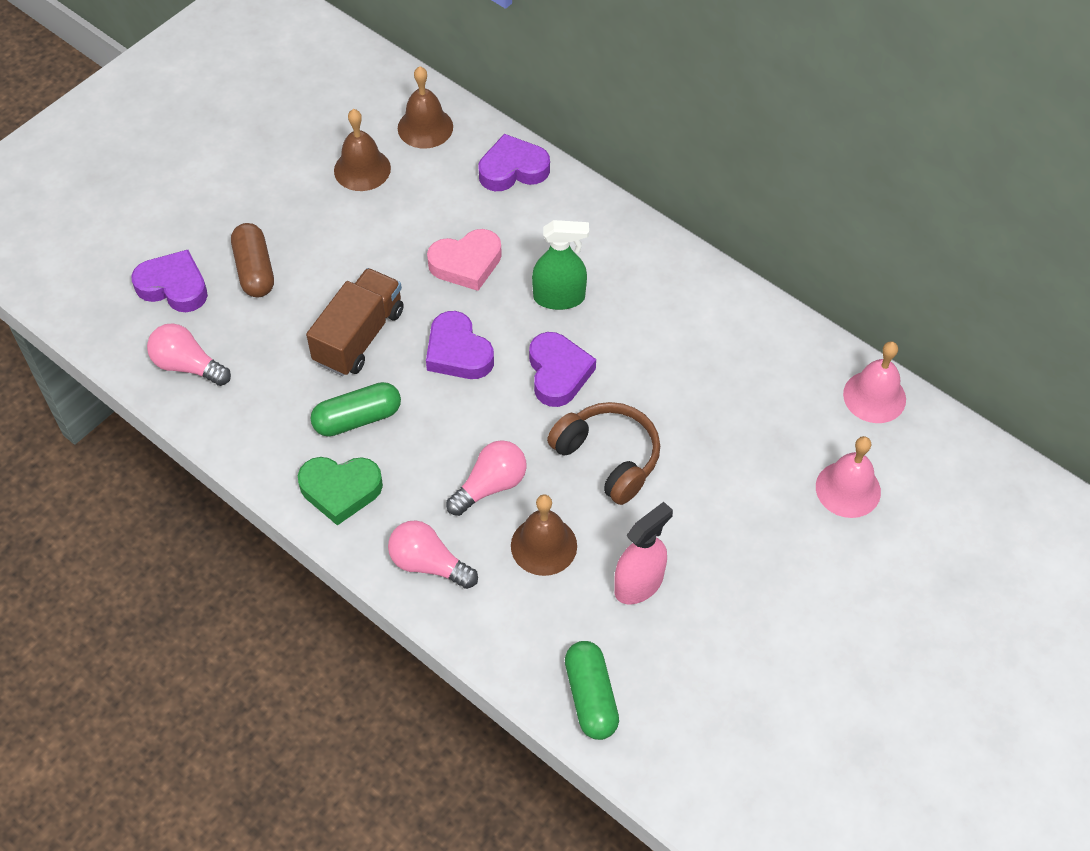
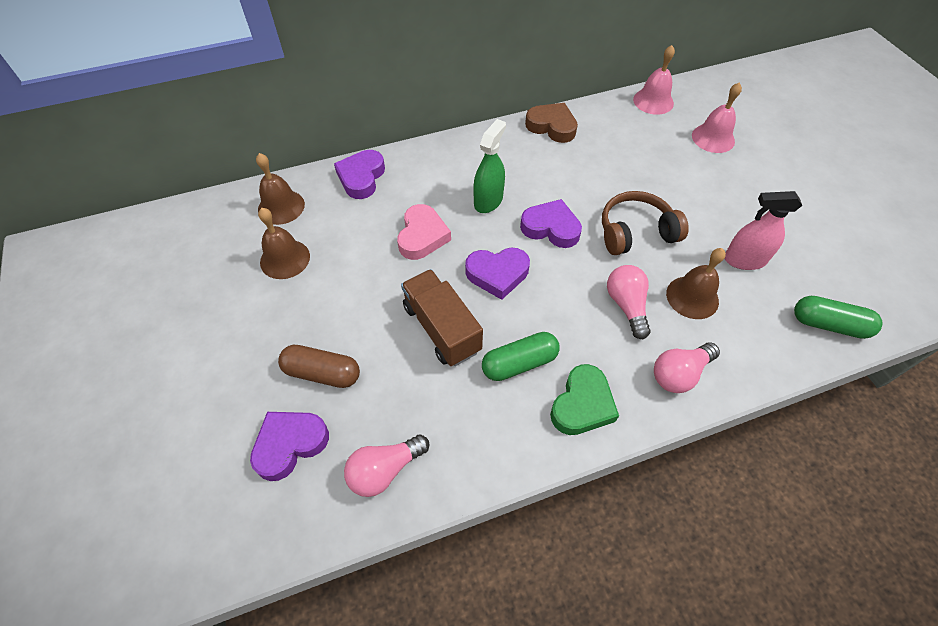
camera: 60 degrees left, 0 degrees up
green capsule [311,382,401,436] -> green capsule turned 60 degrees clockwise [482,332,560,381]
pink spray bottle [614,502,673,605] -> pink spray bottle turned 75 degrees counterclockwise [724,191,802,270]
none -> brown heart [525,103,578,143]

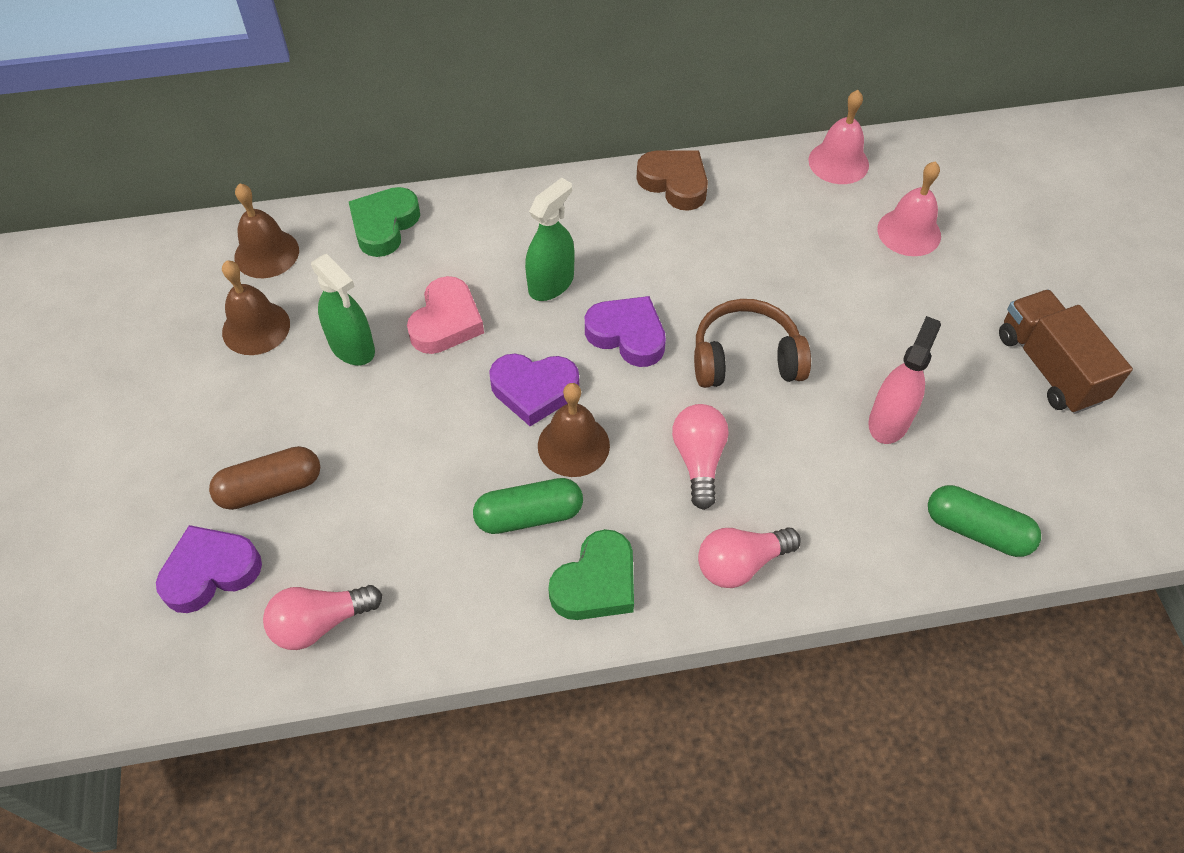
camera: 10 degrees right, 0 degrees up
brown capsule [278,345,360,388] -> brown capsule turned 45 degrees counterclockwise [209,446,320,510]
purple heart [334,150,385,199] -> green heart [349,187,420,257]
brown truck [401,269,483,366] -> brown truck moved to [999,290,1133,414]
brown bell [666,248,726,319] -> brown bell moved to [538,383,610,477]
pink spray bottle [724,191,802,270] -> pink spray bottle turned 105 degrees clockwise [868,316,941,444]
none -> green spray bottle [311,254,375,365]

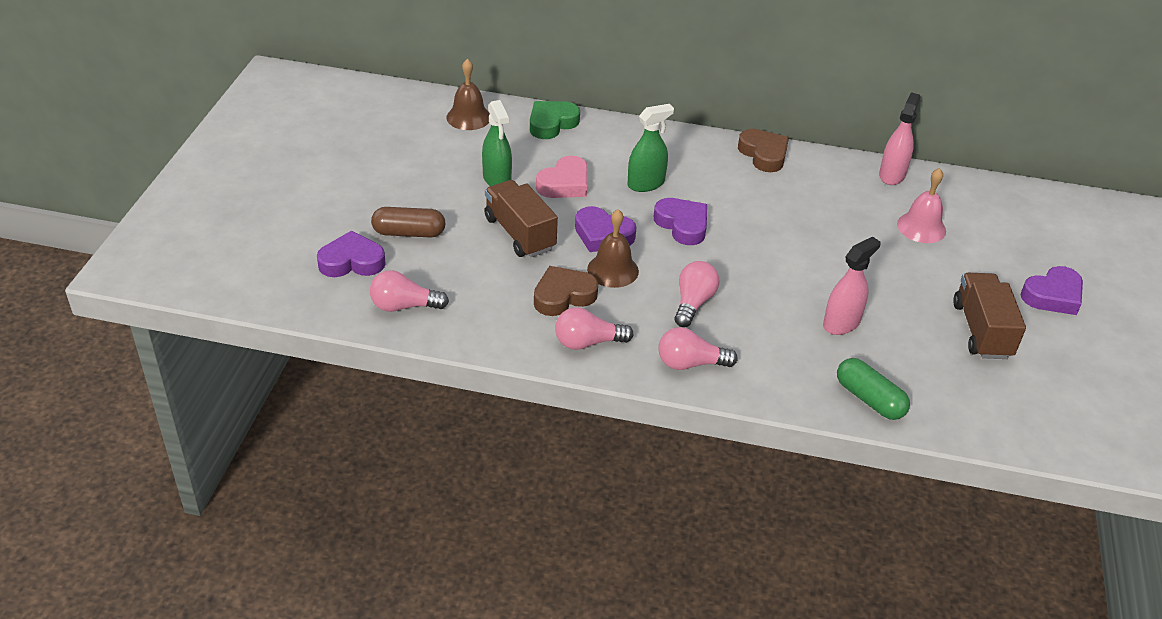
camera: 20 degrees right, 15 degrees down
brown bell [222,261,290,355] -> none
green capsule [473,478,583,534] -> brown heart [534,266,598,316]
green heart [548,529,634,620] -> pink light bulb [555,307,634,350]
brown headphones [694,299,811,388] -> none
pink bell [808,90,869,184] -> pink spray bottle [879,92,920,185]
none -> brown truck [484,180,558,257]
none -> purple heart [1020,266,1083,315]

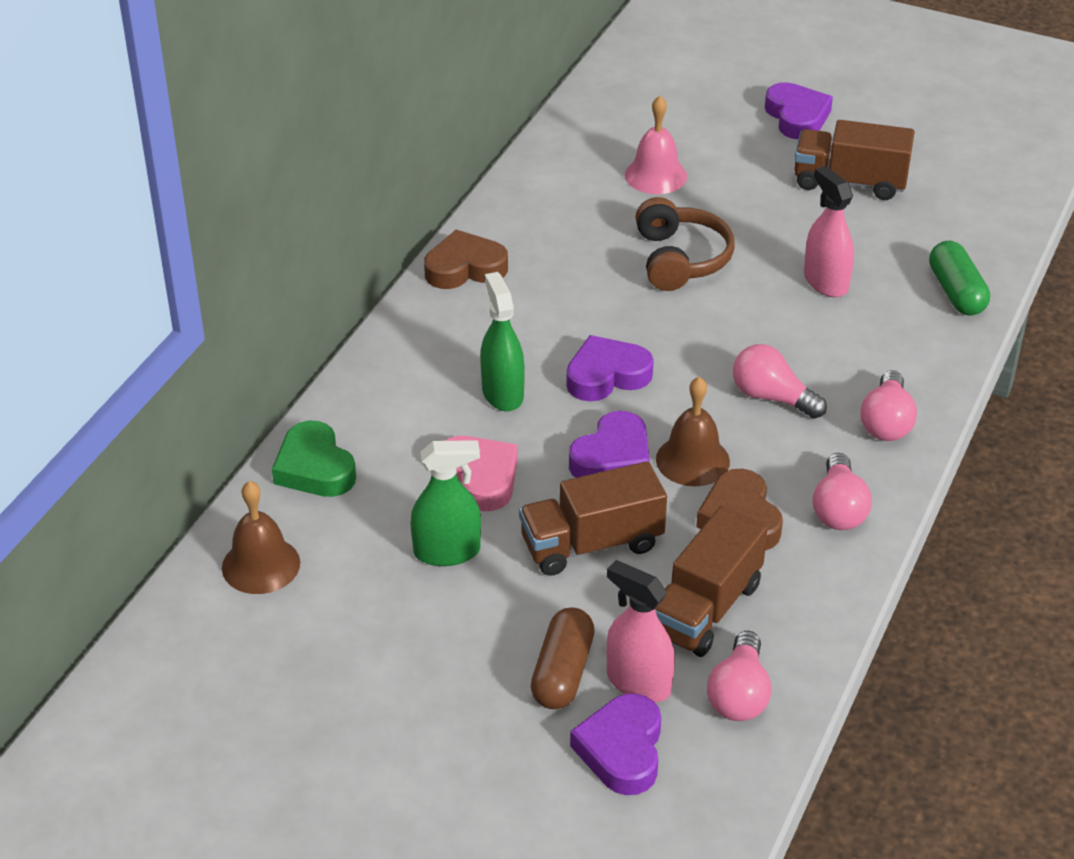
camera: 75 degrees left, 0 degrees up
green capsule [837,358,910,420] -> green capsule turned 75 degrees counterclockwise [929,241,990,315]
pink spray bottle [879,92,920,185] -> pink spray bottle moved to [606,560,675,702]
none -> brown headphones [635,197,735,291]
none -> brown truck [655,506,768,657]

